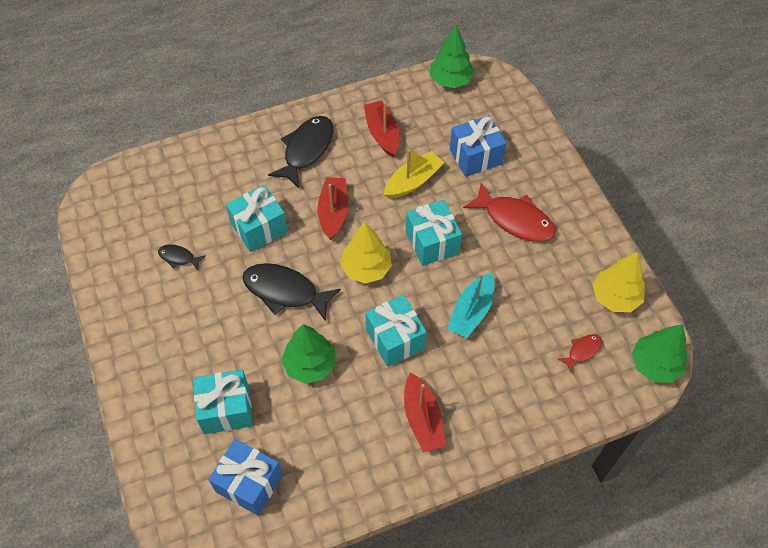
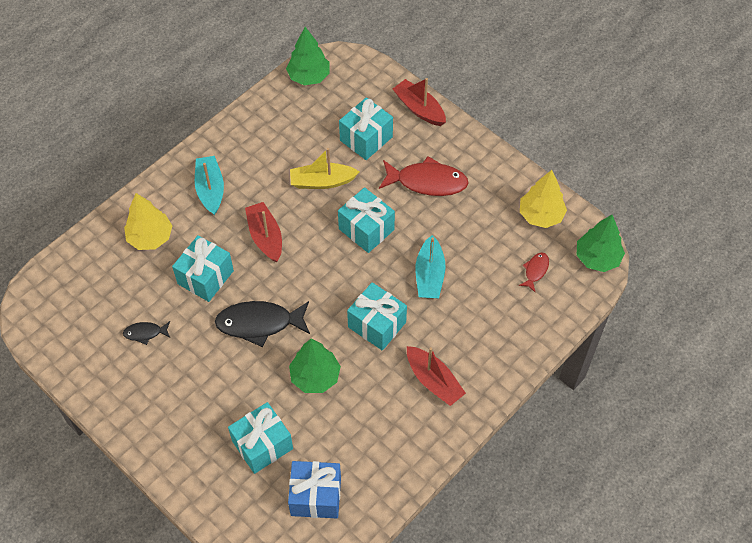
camera: 25 degrees left, 0 degrees up
black fish [268,116,333,188] -> turquoise boat [195,156,224,215]
yellow tree [340,222,392,284] -> yellow tree moved to [124,193,173,250]
red boat [364,100,399,157] -> red boat moved to [393,78,446,126]
yellow boat [384,149,445,199] -> yellow boat turned 120 degrees counterclockwise [290,148,360,189]
blue gift [450,115,506,177] -> turquoise gift [339,97,393,160]

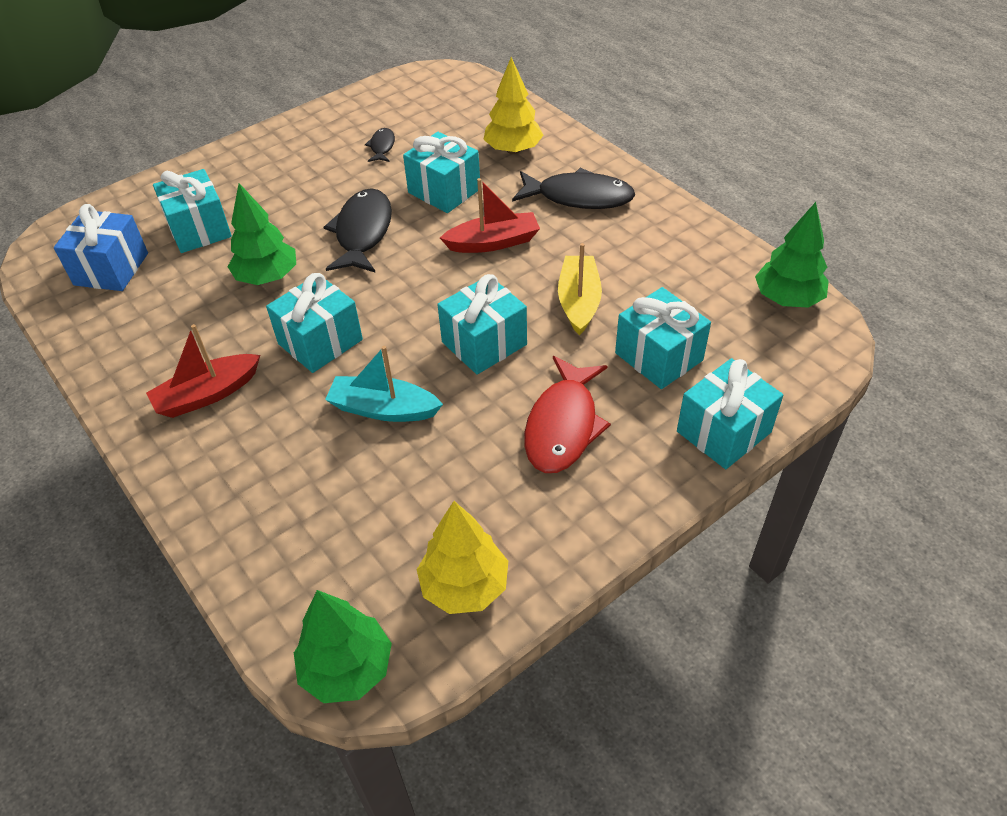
camera: 100 degrees right, 10 degrees down
turquoise boat [195,156,224,215] -> black fish [512,168,635,209]
red boat [393,78,446,126] -> turquoise gift [677,358,783,469]
red fish [519,252,549,292] -> none

